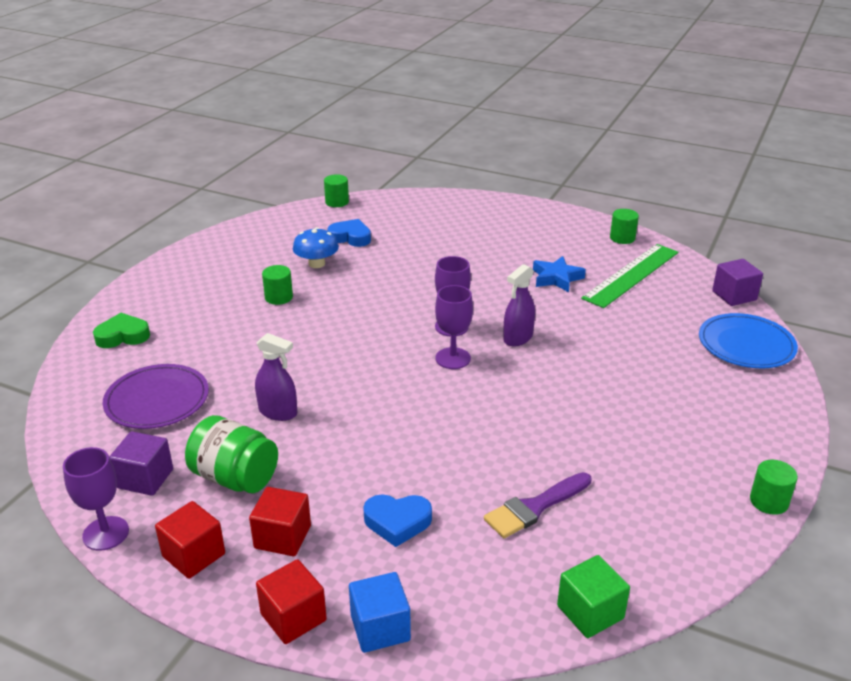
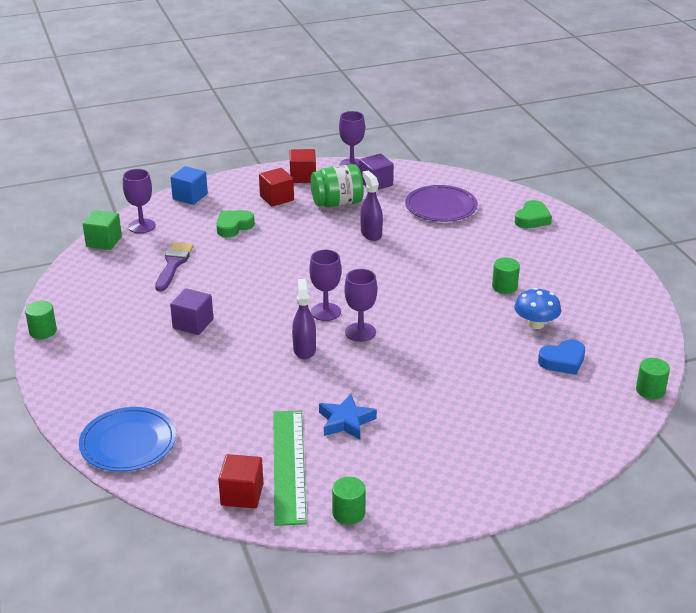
camera: 135 degrees right, 0 degrees up
purple spray bottle [255,333,297,421] -> purple spray bottle turned 90 degrees clockwise [361,170,383,241]
red cube [256,559,327,644] -> red cube moved to [218,454,263,508]
blue heart [363,494,432,547] -> green heart [216,210,255,237]
purple cube [712,259,763,306] -> purple cube moved to [170,288,213,335]
none -> purple goblet [123,169,156,233]

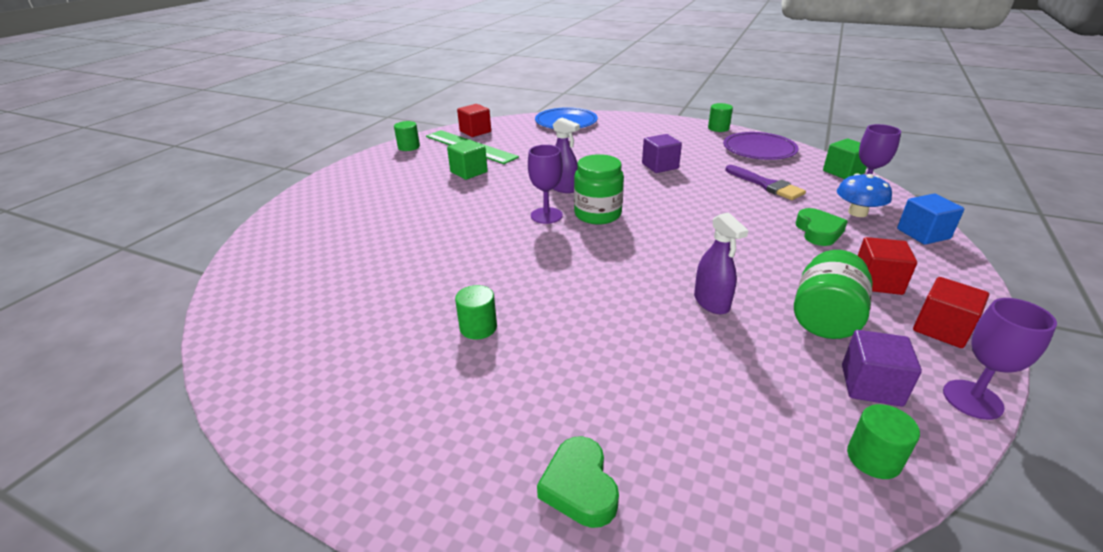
camera: 135 degrees right, 0 degrees up
purple goblet [309,250,342,321] -> green jar [574,154,624,224]
blue star [319,394,377,440] -> green cube [447,139,488,180]
purple spray bottle [361,170,383,241] -> purple spray bottle turned 45 degrees clockwise [694,212,749,314]
purple plate [405,185,478,222] -> purple plate moved to [723,132,799,160]
blue mushroom [515,288,561,329] -> blue mushroom moved to [837,173,892,217]
blue heart [538,339,585,375] -> none
green cylinder [636,358,670,399] -> green cylinder moved to [847,404,920,479]

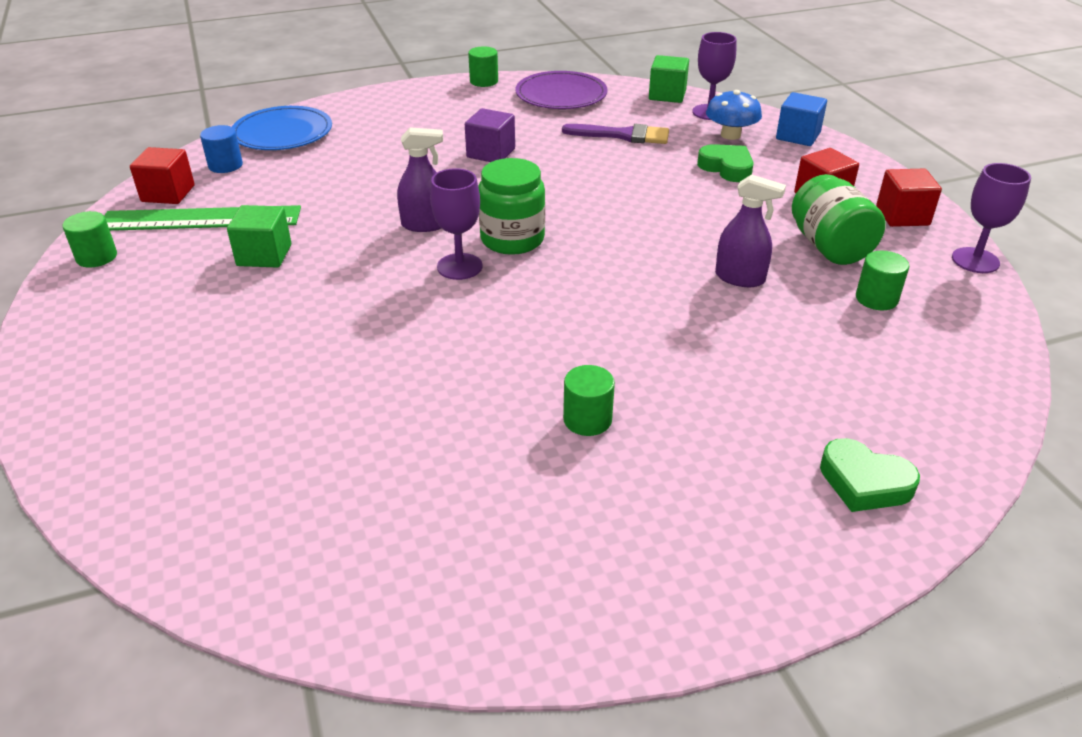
camera: 45 degrees left, 5 degrees up
purple cube [842,330,922,406] -> none
green cylinder [847,404,920,479] -> green cylinder moved to [856,251,909,310]
none -> blue cylinder [200,125,243,173]

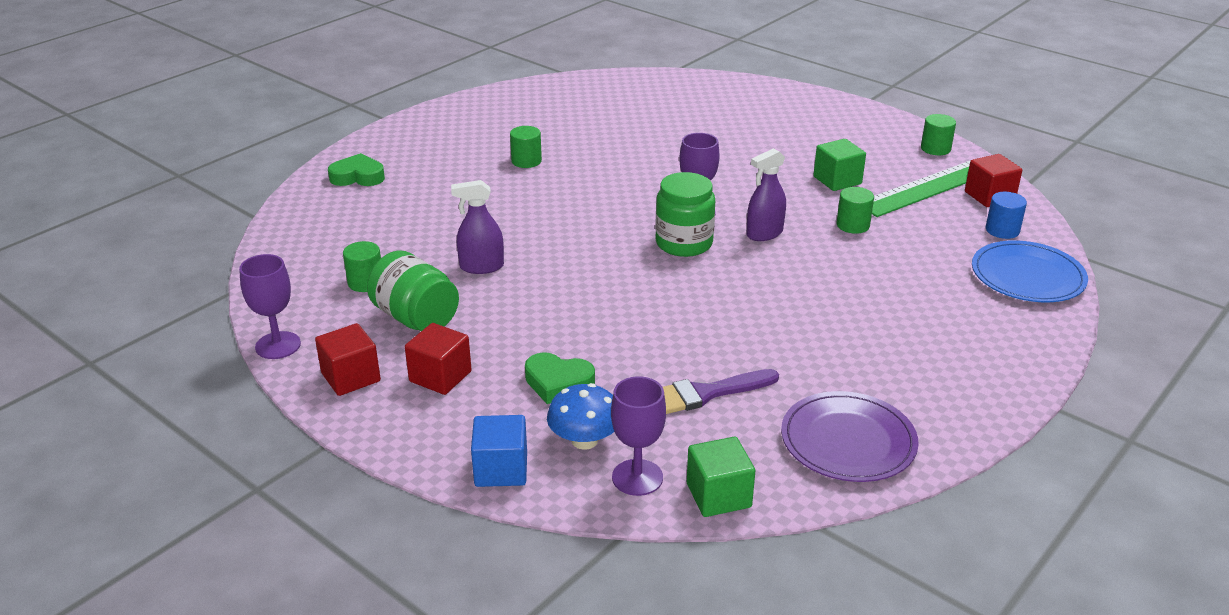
camera: 150 degrees right, 5 degrees down
purple cube [465,108,515,162] -> none
green cylinder [468,46,498,87] -> green cylinder moved to [836,187,874,234]

